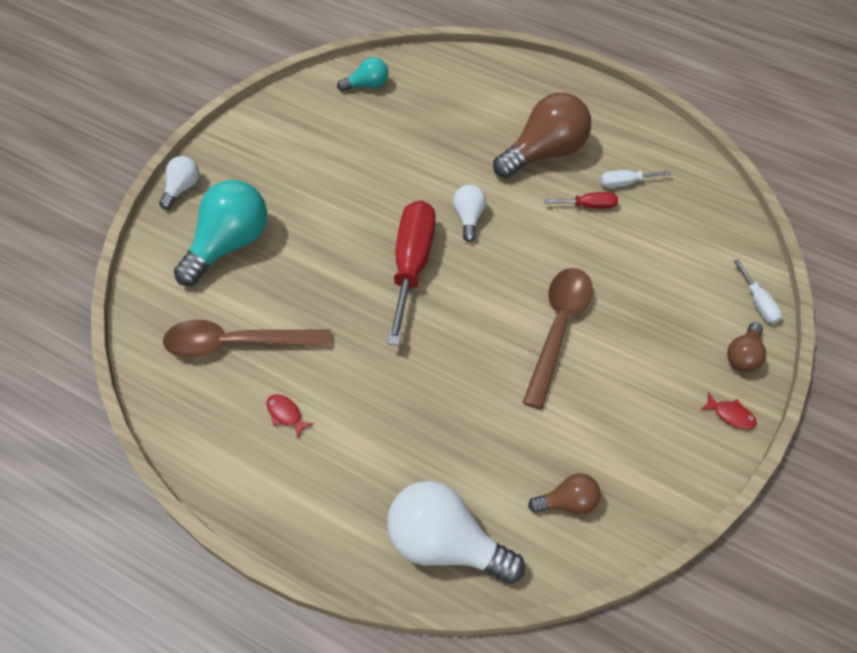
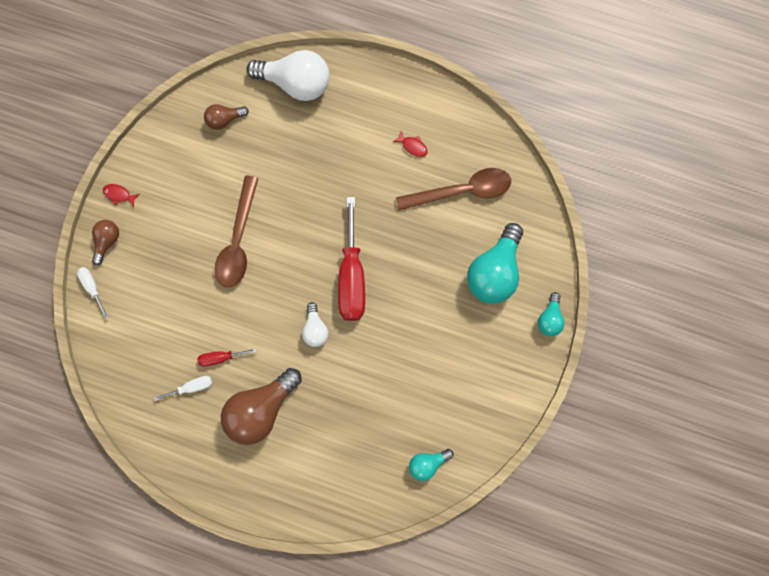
camera: 170 degrees right, 20 degrees up
white light bulb [159,156,199,210] -> turquoise light bulb [538,292,565,336]

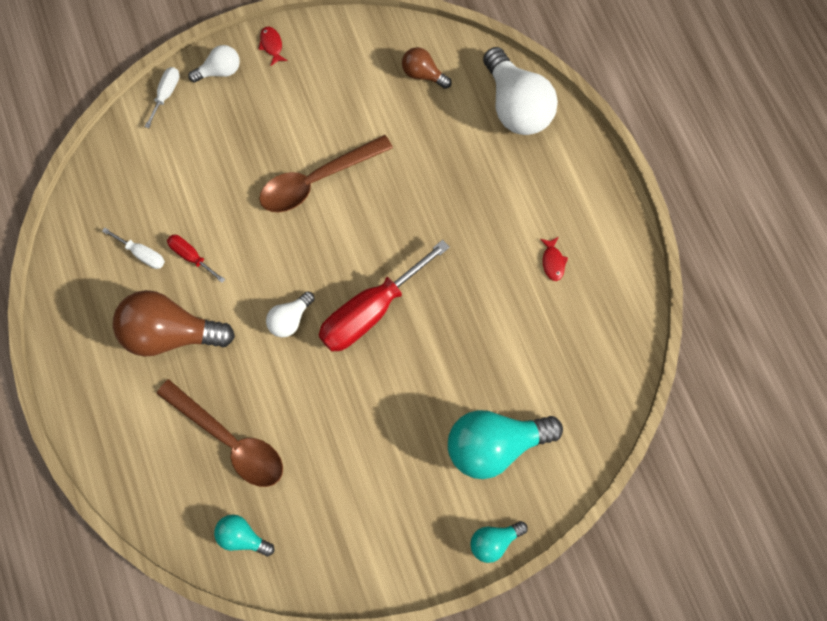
camera: 50 degrees right, 5 degrees down
brown light bulb [92,220,119,265] -> white light bulb [188,45,240,83]
brown spoon [396,168,511,210] -> brown spoon moved to [156,379,283,487]

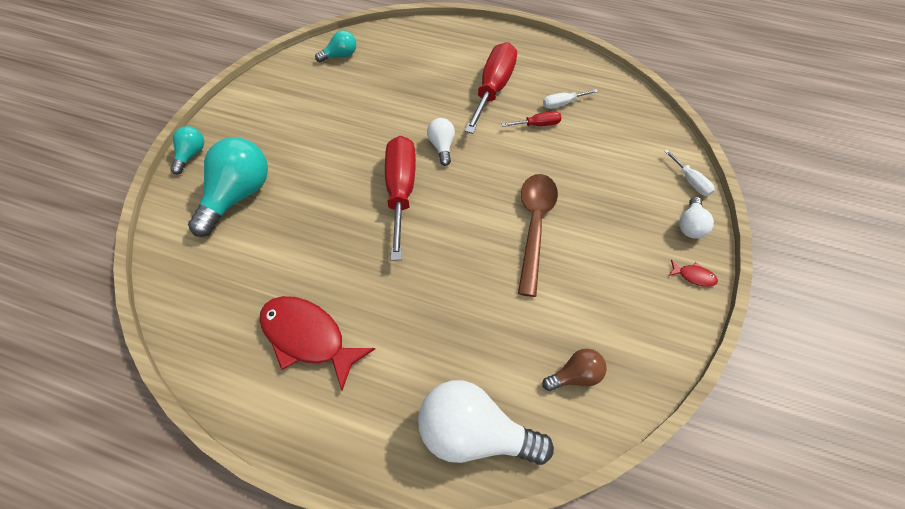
camera: 130 degrees right, 15 degrees down
brown light bulb [113,290,235,357] -> red screwdriver [465,42,517,134]
brown spoon [156,379,283,487] -> none
red fish [540,237,568,281] -> red fish [260,296,375,391], size x2.45

